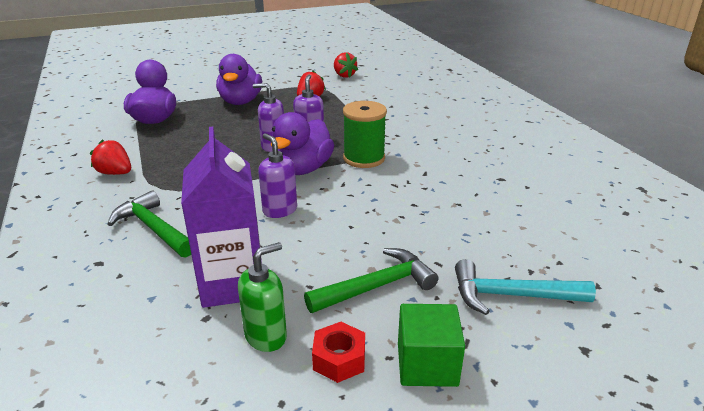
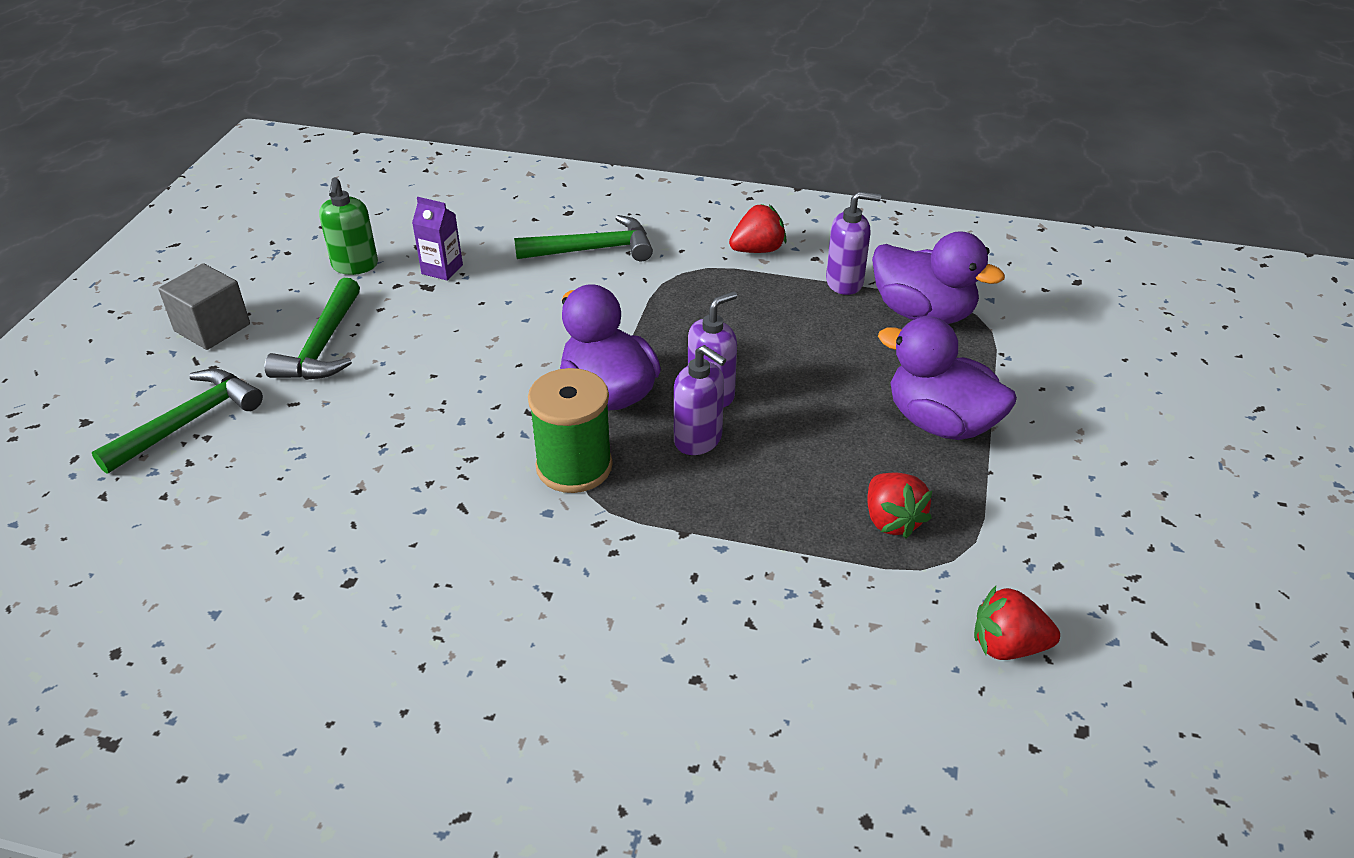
camera: 125 degrees right, 10 degrees up
purple carton [181,127,262,308] -> purple carton [412,197,463,281], size x0.48
purple soap dispenser [258,133,297,218] -> purple soap dispenser moved to [826,191,881,295]
red nut [312,322,365,383] -> none
green cube [398,304,465,387] -> grey cube [159,263,250,350]
turquoise hammer [455,259,596,315] -> green hammer [92,369,263,474]

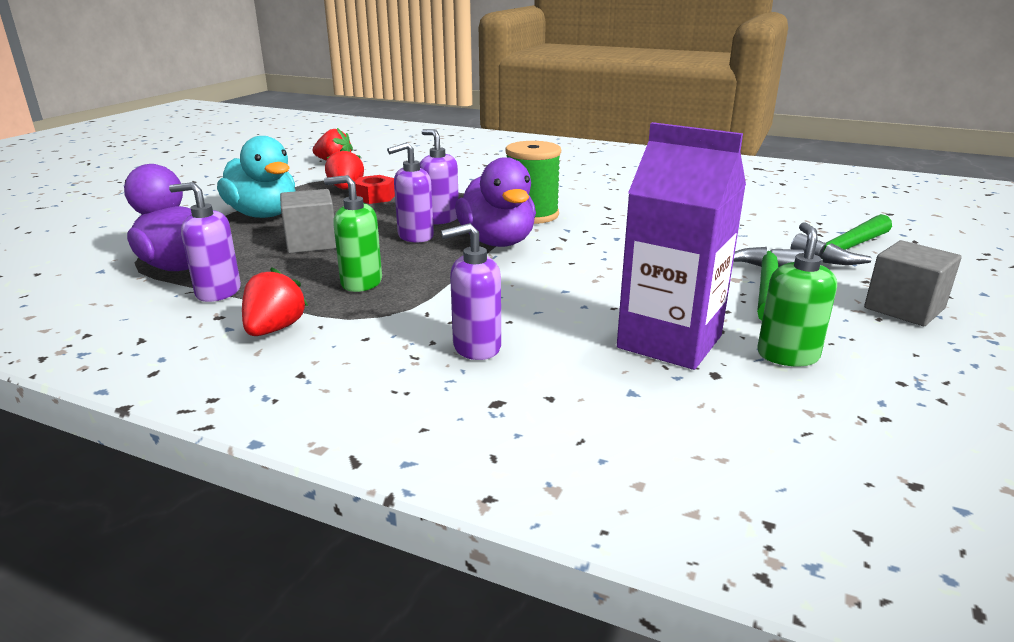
camera: 170 degrees left, 15 degrees down
purple carton [412,197,463,281] -> purple carton [617,122,746,370], size x2.10
green hammer [514,215,653,261] -> purple soap dispenser [441,223,501,360]
red strawberry [729,204,786,253] -> red strawberry turned 120 degrees clockwise [242,268,308,336]
purple duck [878,316,1017,440] -> turquoise duck [217,136,296,218]
none -> grey cube [280,189,336,254]
none -> green soap dispenser [324,175,382,292]
none -> red nut [354,175,395,204]

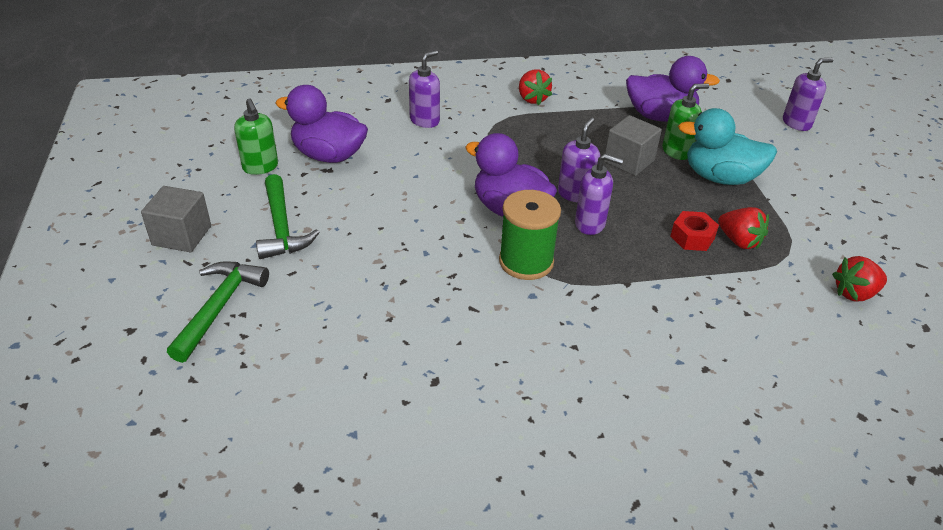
camera: 145 degrees right, 15 degrees up
purple soap dispenser [169,182,241,302] -> purple soap dispenser moved to [783,58,834,131]
green soap dispenser [324,175,382,292] -> green soap dispenser moved to [662,83,709,160]
purple carton [617,122,746,370] -> purple duck [275,85,368,163]

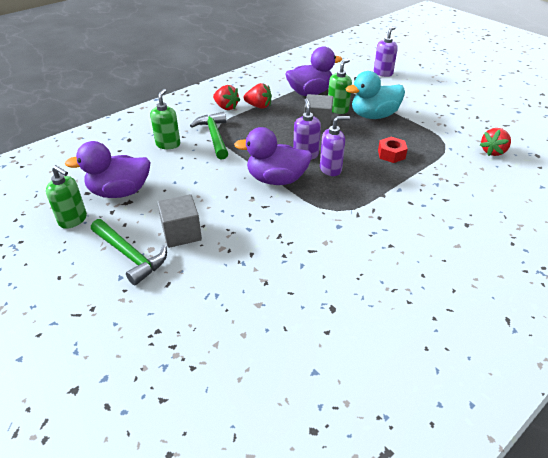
camera: 30 degrees left, 0 degrees up
grey cube [141,186,211,252] -> grey cube moved to [157,194,202,248]
green hammer [167,261,269,363] -> green hammer moved to [190,112,228,160]
purple soap dispenser [409,50,440,128] -> green soap dispenser [150,89,180,149]
green spool [499,190,561,280] -> none
red strawberry [718,207,769,249] -> red strawberry moved to [244,83,272,109]

